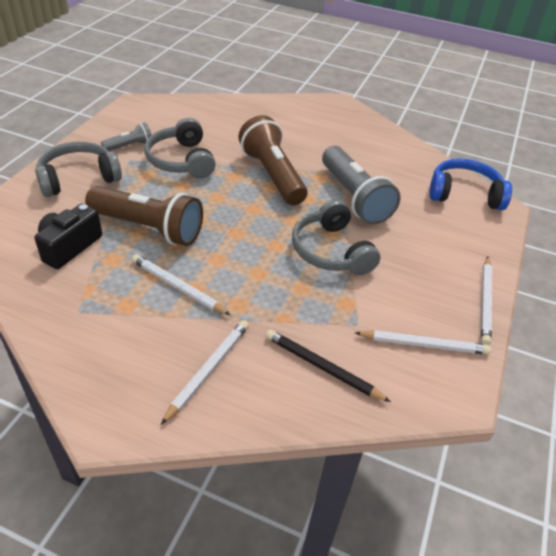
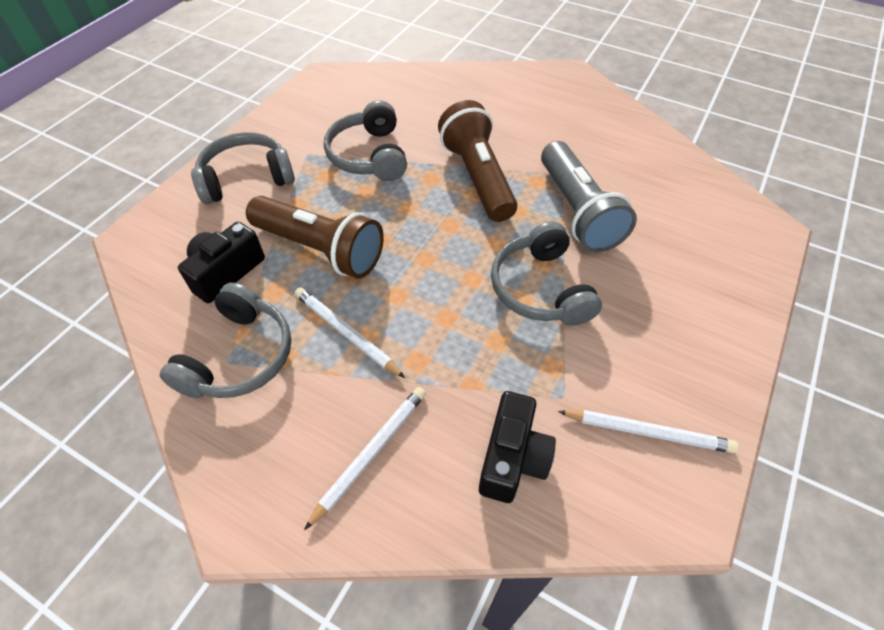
camera: 10 degrees right, 10 degrees up
grey flashlight [101,122,152,151] -> none
black pencil [266,329,391,402] -> black camera [479,391,556,503]
blue headphones [429,158,512,210] -> none
white pencil [481,256,492,345] -> none
none -> grey headphones [160,283,291,398]

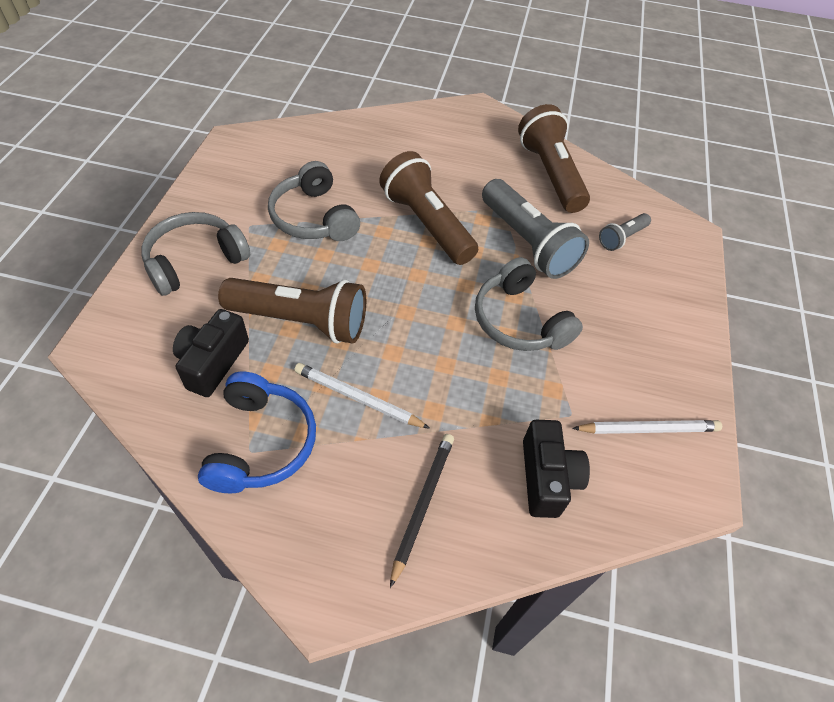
camera: 20 degrees left, 0 degrees up
grey headphones [160,283,291,398] -> blue headphones [198,372,316,493]
white pencil [304,387,426,530] -> black pencil [390,434,454,588]
none -> brown flashlight [518,104,590,213]
none -> grey flashlight [599,213,651,251]

